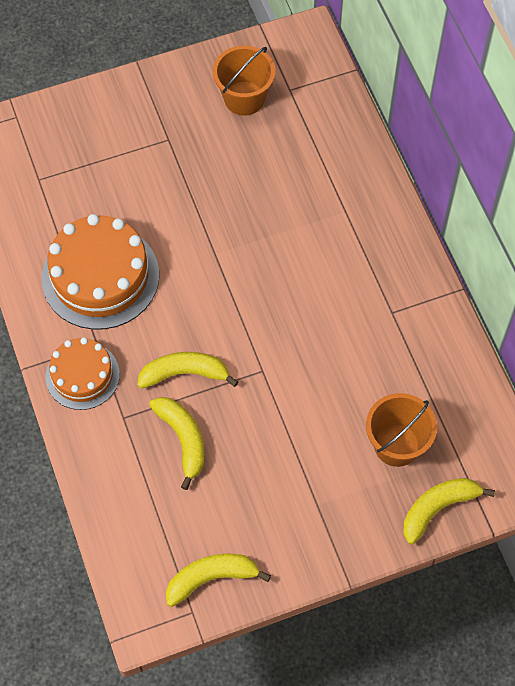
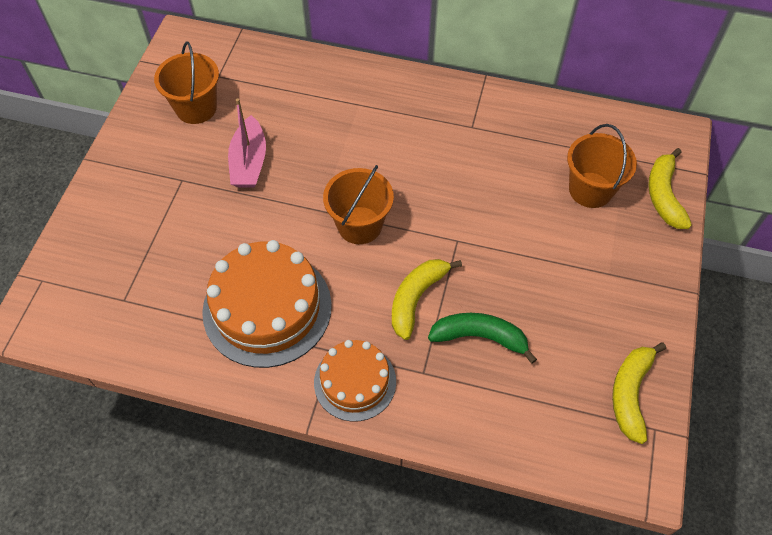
camera: 55 degrees left, 5 degrees down
yellow banana [149,397,205,490] -> green banana [428,313,537,364]
none -> pink boat [228,98,266,188]
none -> orange bucket [323,165,394,244]

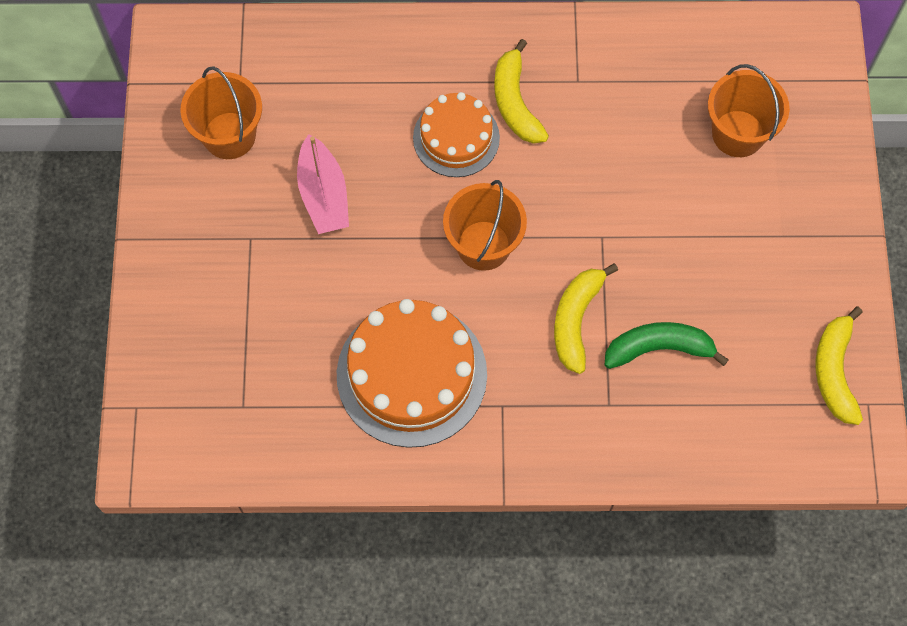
camera: 15 degrees left, 10 degrees up
orange cake [314,340,396,422] -> orange cake moved to [413,92,500,177]
yellow banana [648,148,692,229] -> yellow banana moved to [494,39,549,144]

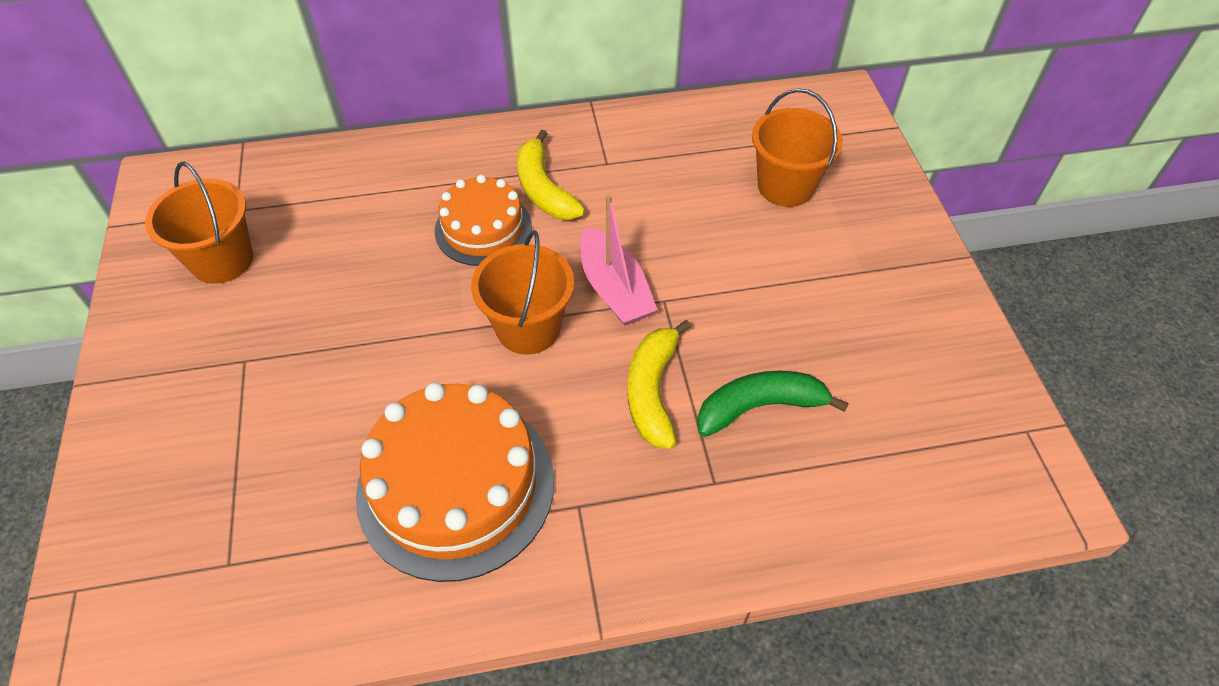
camera: 10 degrees left, 15 degrees down
pink boat [297,134,349,234] -> pink boat moved to [580,194,658,326]
yellow banana [816,307,863,425] -> none

